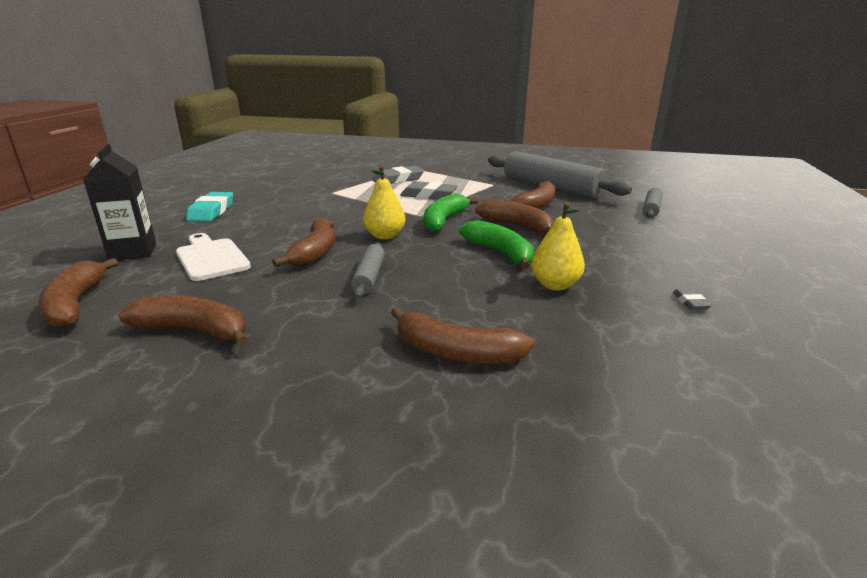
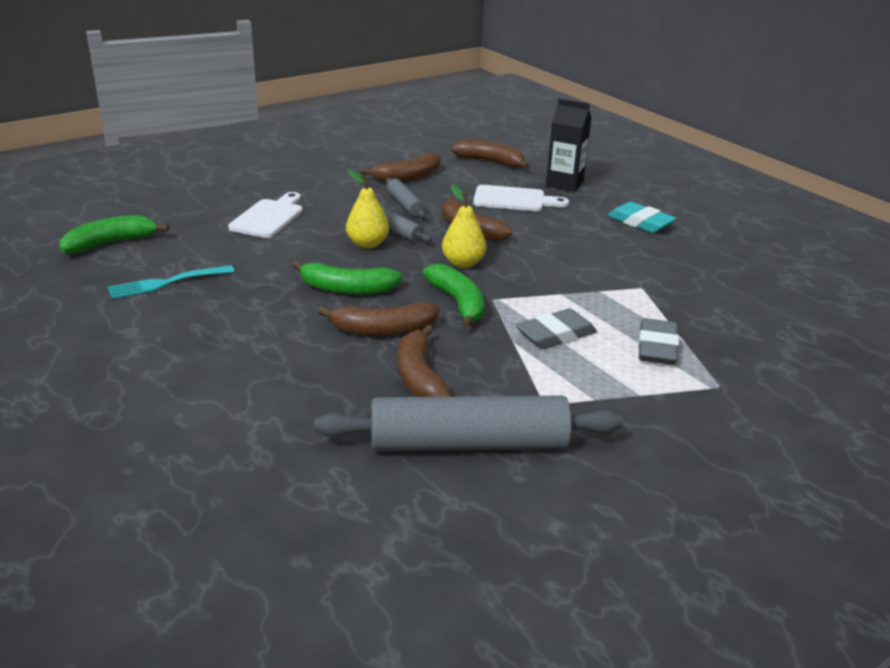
camera: 130 degrees right, 5 degrees up
brown banana [391,307,535,364] -> white cutting board [228,192,303,238]
yellow pear [531,202,585,290] -> yellow pear moved to [346,169,389,248]
grey rolling pin [643,188,663,218] -> grey rolling pin moved to [386,178,426,218]
grey eraser [673,289,712,310] -> none
none -> green banana [60,215,169,254]
none -> turquoise fork [108,265,234,299]

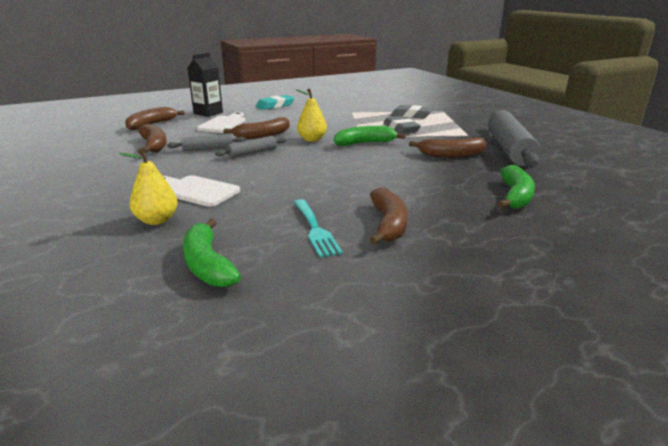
camera: 80 degrees left, 5 degrees down
green banana [292,260,402,294] -> green banana moved to [498,165,535,209]
brown banana [318,302,439,336] -> brown banana moved to [370,188,408,245]
yellow pear [346,169,389,248] -> yellow pear moved to [119,148,178,225]

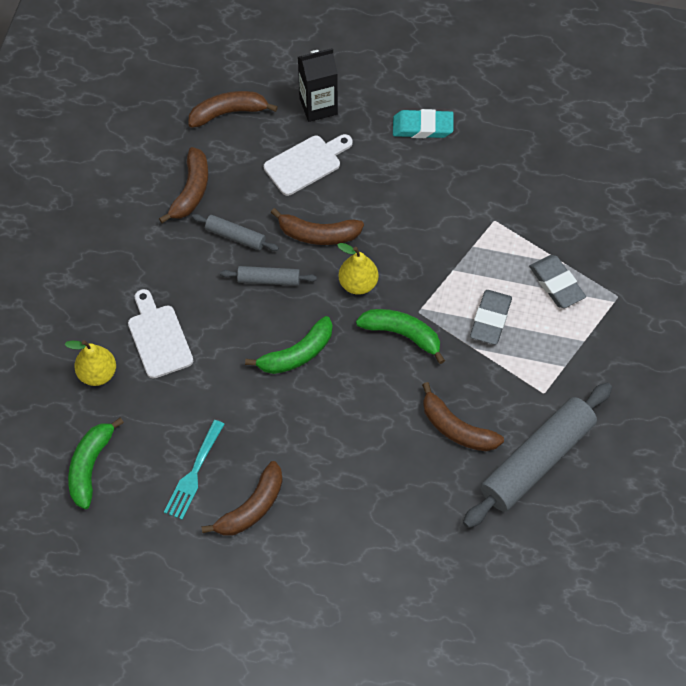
camera: 40 degrees right, 35 degrees up
green banana [498,165,535,209] -> green banana moved to [245,316,333,374]

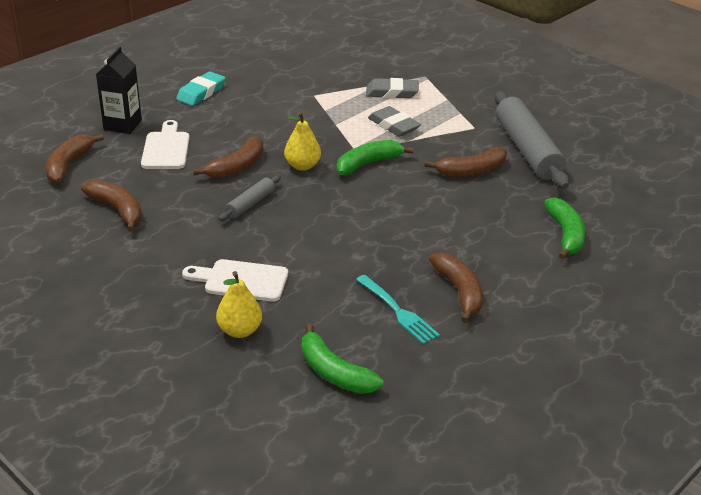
camera: 60 degrees left, 25 degrees down
grey rolling pin [192,214,279,251] -> none
green banana [245,316,333,374] -> green banana moved to [544,197,585,260]

